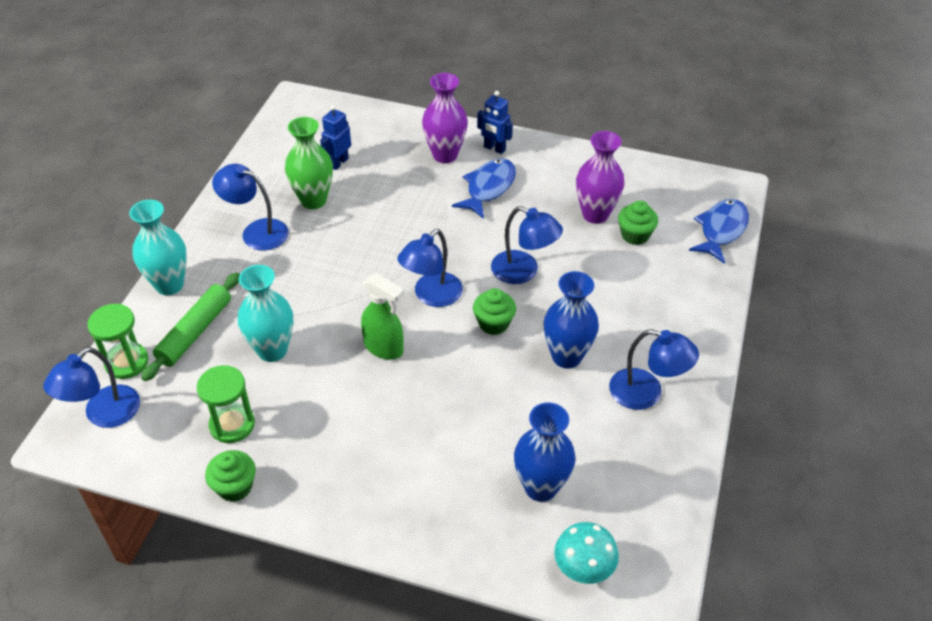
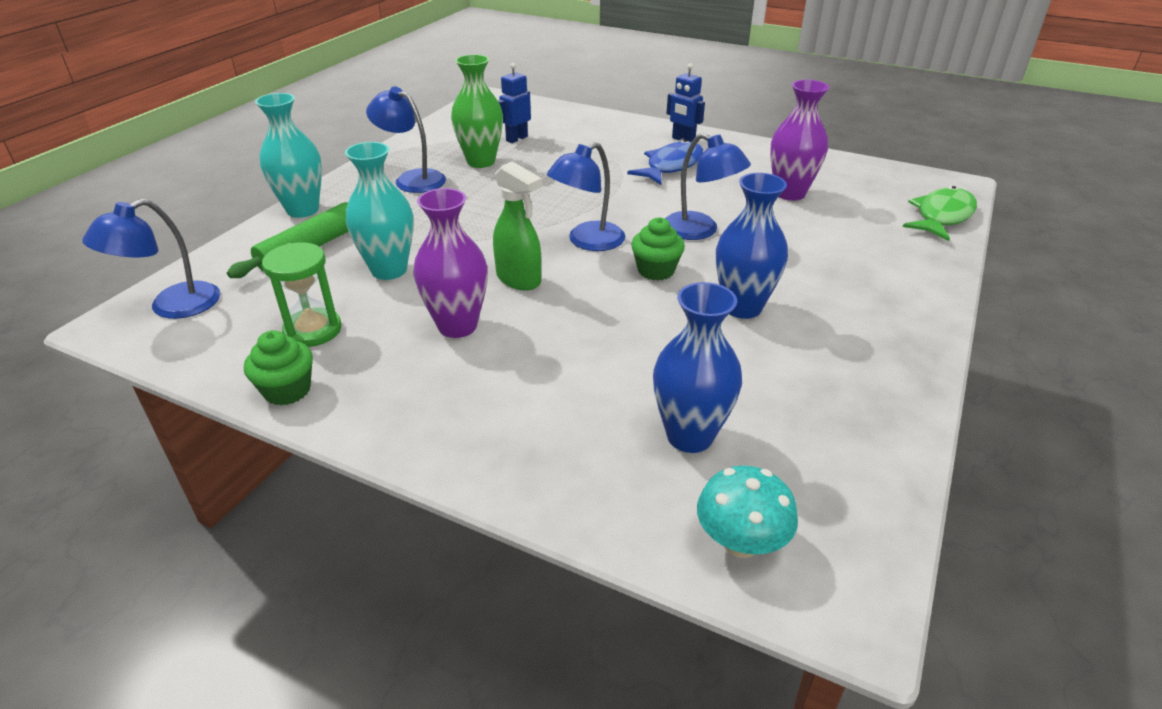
camera: 10 degrees right, 10 degrees down
green hourglass [87,304,149,379] -> none
purple vase [422,73,468,163] -> purple vase moved to [413,188,488,338]
blue lamp [609,329,699,410] -> none
green cupcake [618,200,658,245] -> none
blue fish [689,199,749,264] -> green fish [903,186,977,241]

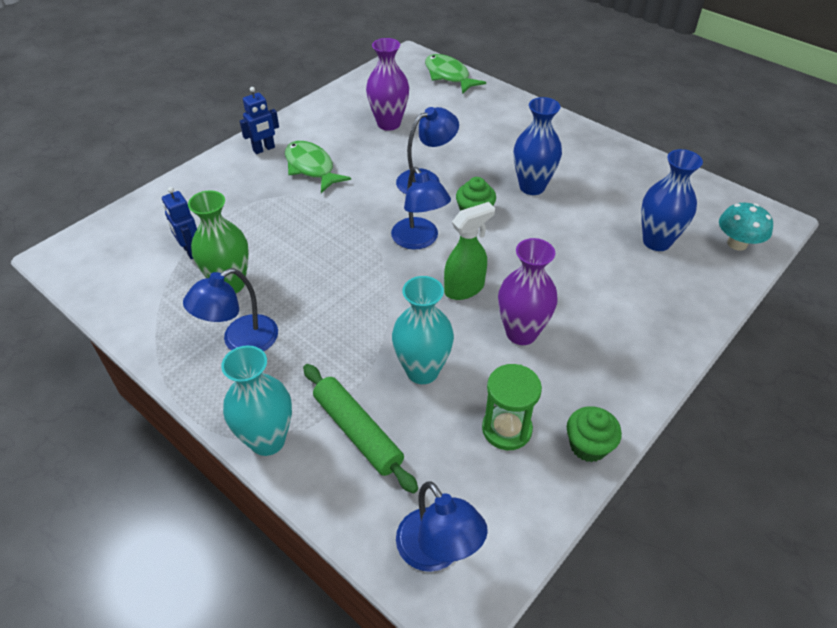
camera: 75 degrees left, 10 degrees up
blue fish [627,140,703,185] -> green fish [285,141,351,193]

